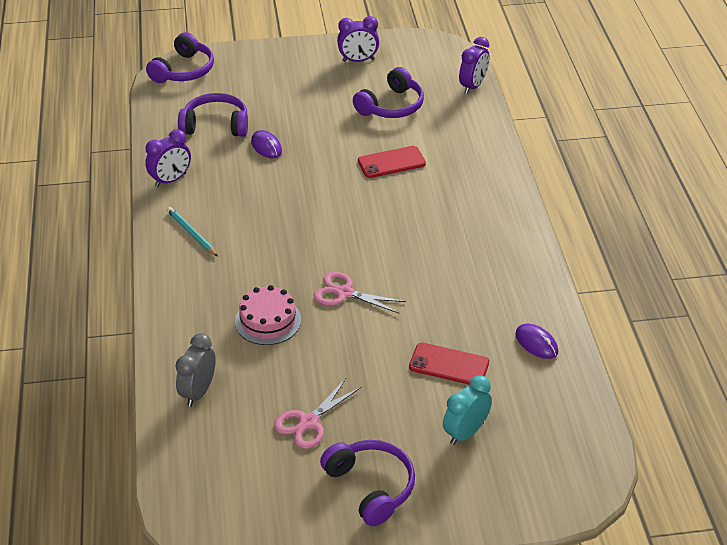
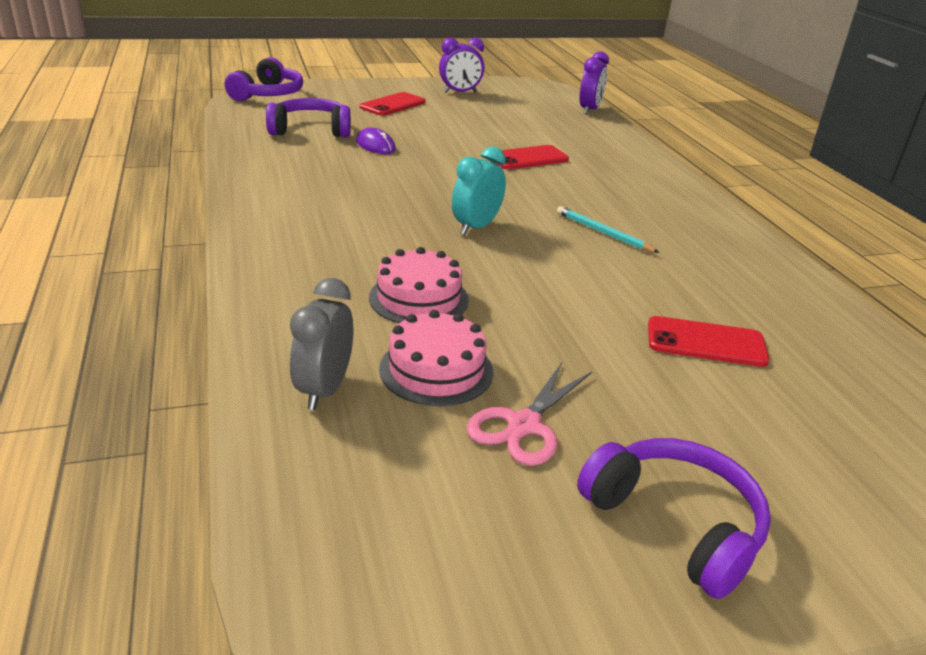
camera: 10 degrees left, 10 degrees down
purple clock [145,129,191,187] -> none
turquoise pencil [167,207,218,256] -> turquoise pencil moved to [557,206,659,253]
pink scissors [314,272,406,314] -> none
purple headphones [353,67,424,118] -> none
turquoise clock [443,375,492,445] -> turquoise clock moved to [452,146,506,235]
purple mouse [515,324,558,359] -> none
none -> red phone [359,92,426,116]
none -> pink cake [379,310,494,406]

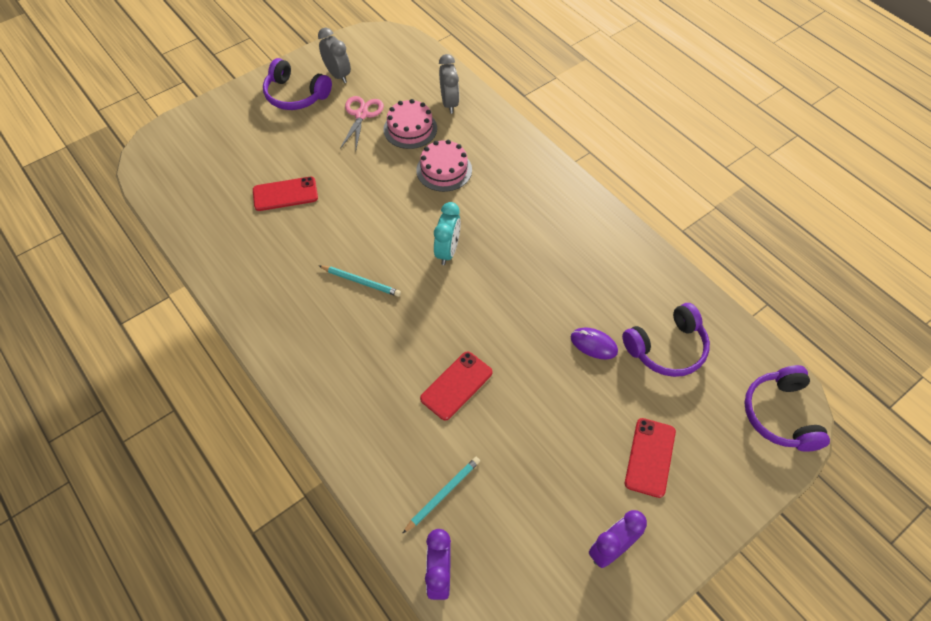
camera: 160 degrees right, 25 degrees up
none -> grey clock [318,28,351,83]
none -> turquoise pencil [402,457,480,534]

